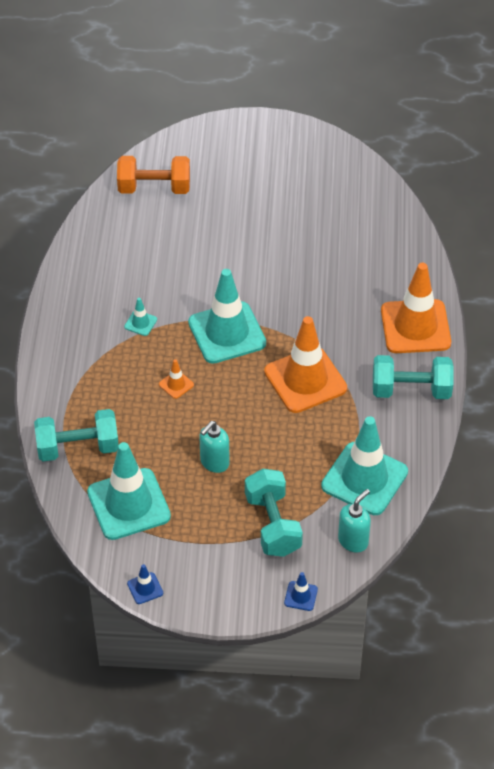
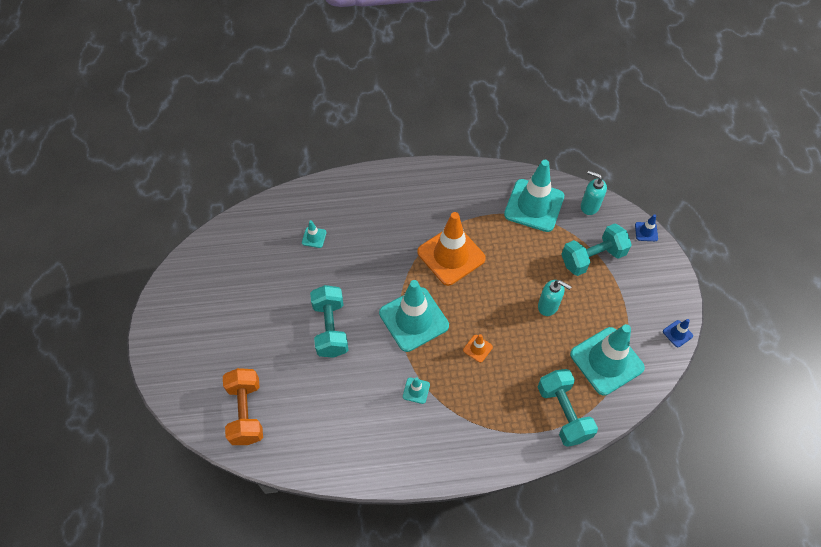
camera: 100 degrees left, 10 degrees up
turquoise dumbbell [373,355,454,399] -> turquoise dumbbell moved to [310,285,348,358]
orange traffic cone [381,263,451,353] -> none
none -> turquoise traffic cone [302,220,327,248]

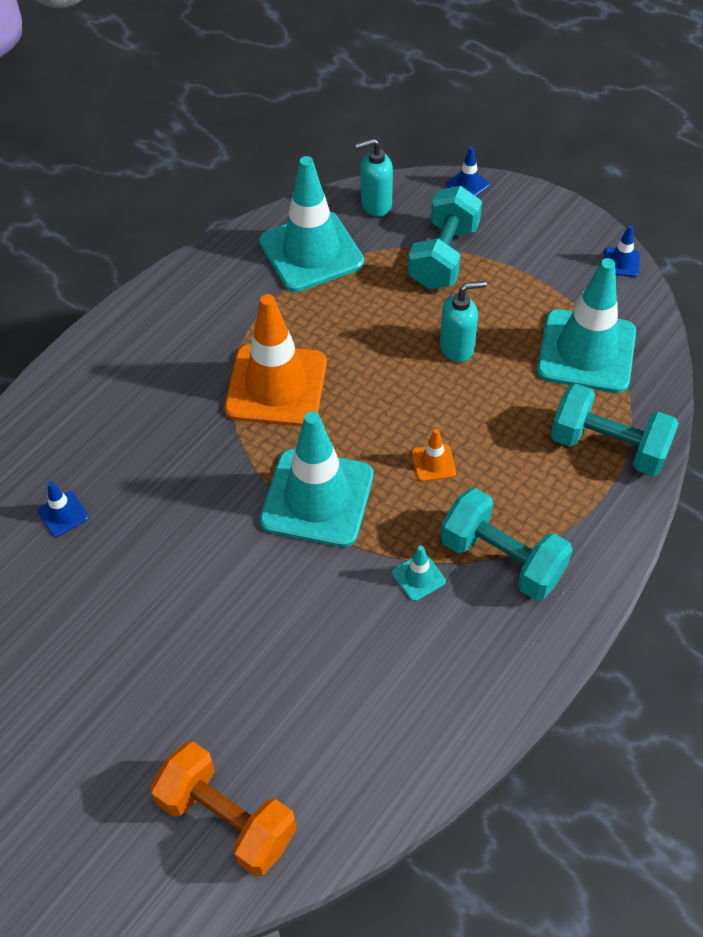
camera: 45 degrees left, 5 degrees down
turquoise traffic cone [302,220,327,248] -> blue traffic cone [37,481,89,537]
turquoise dumbbell [310,285,348,358] -> turquoise dumbbell moved to [440,488,572,601]

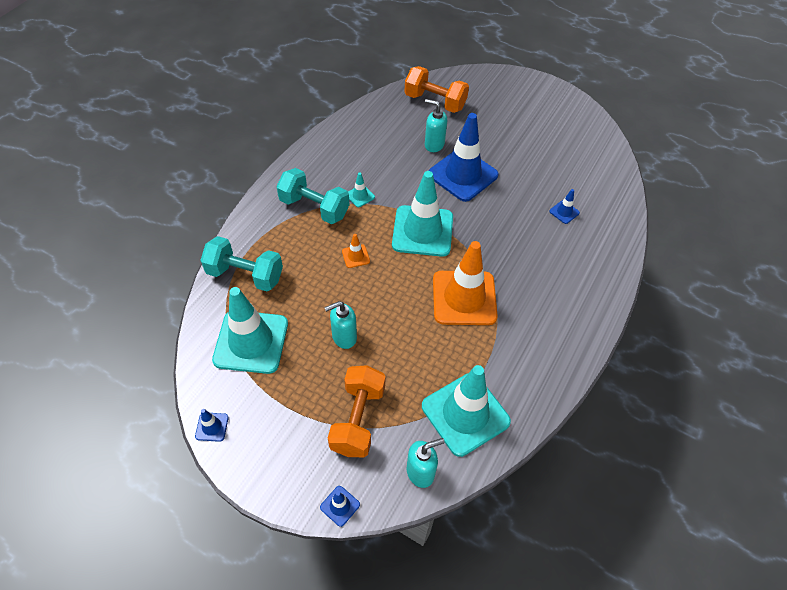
camera: 170 degrees right, 0 degrees up
turquoise dumbbell [408,186,482,289] -> orange dumbbell [328,365,386,457]
none -> turquoise soap dispenser [425,99,447,152]
none -> blue traffic cone [429,113,499,202]

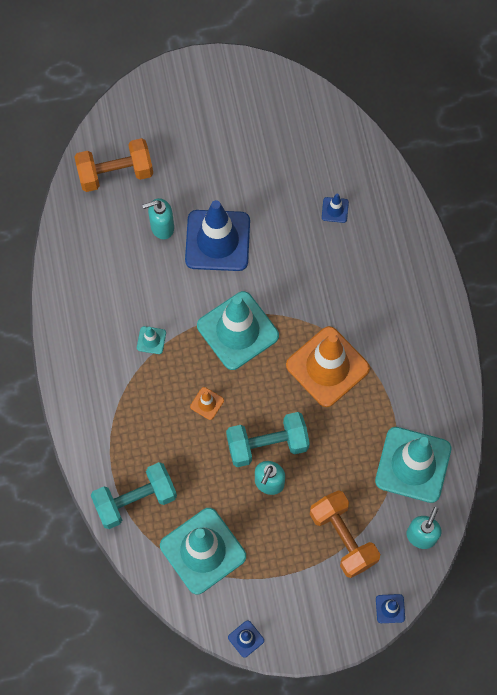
camera: 40 degrees left, 15 degrees up
turquoise dumbbell [276,168,349,224] -> turquoise dumbbell moved to [226,412,310,467]

